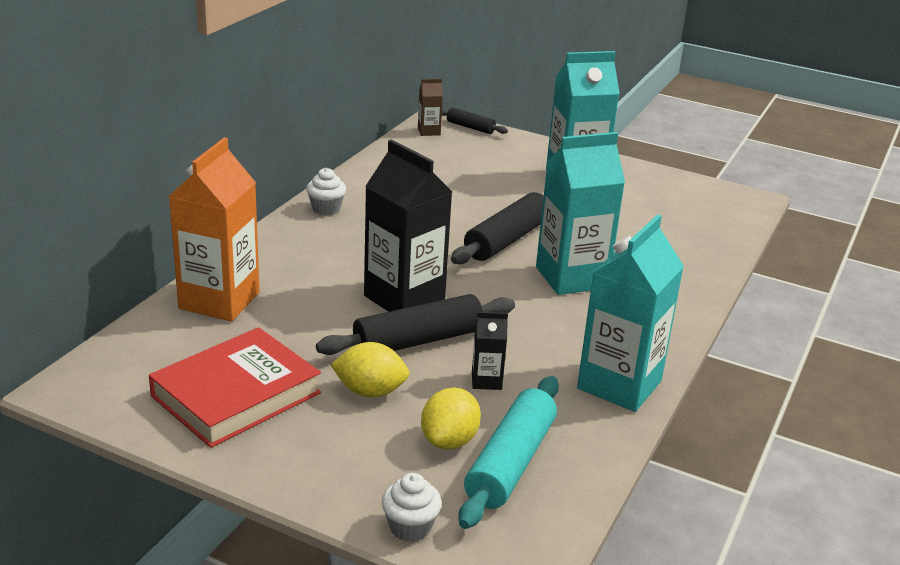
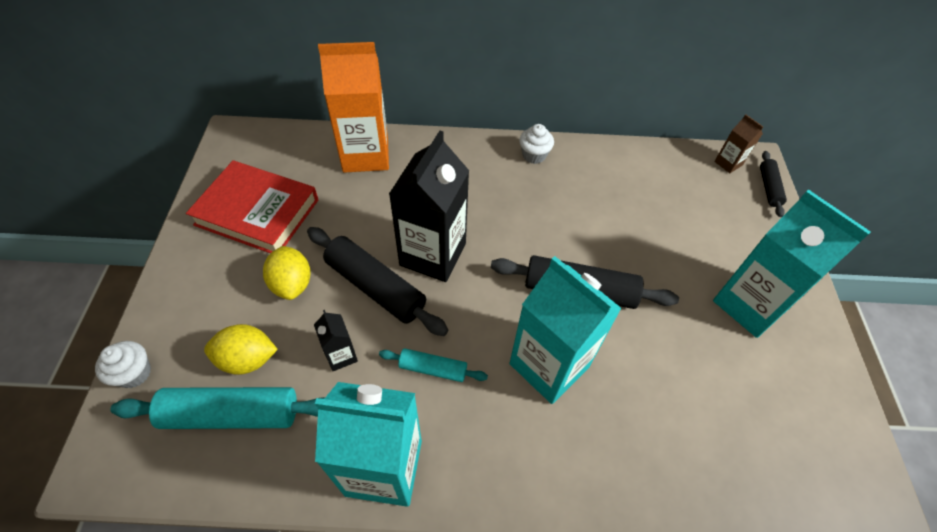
camera: 65 degrees right, 25 degrees up
none -> turquoise rolling pin [379,348,488,382]

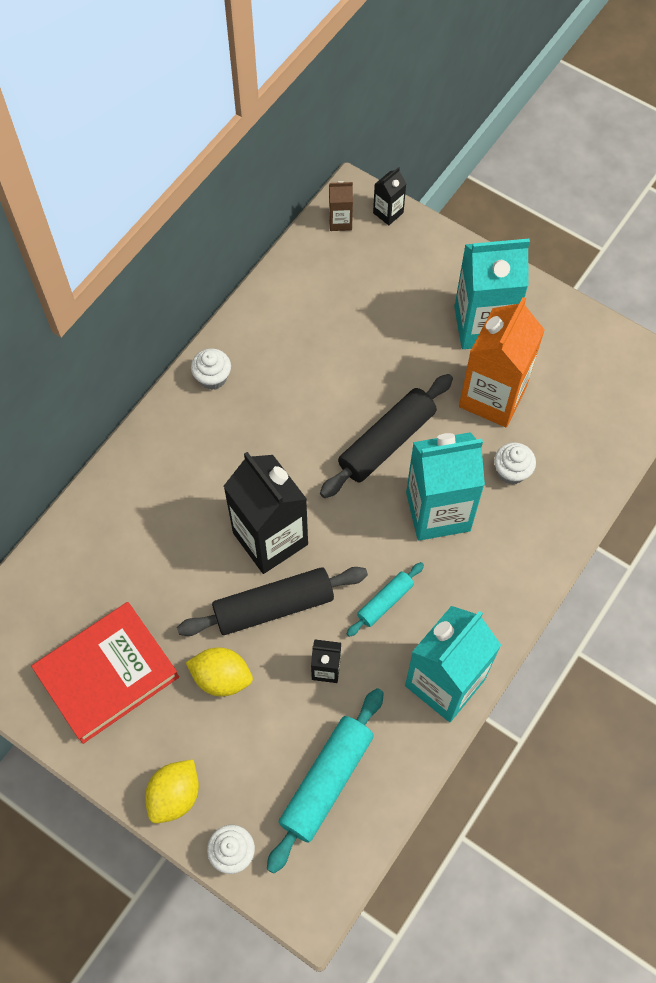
camera: 55 degrees left, 10 degrees up
yellow lemon [204,324,278,375] -> yellow lemon moved to [145,759,199,823]
orange carton [318,42,389,173] -> orange carton moved to [459,297,545,427]
black rolling pin [760,151,787,217] -> black carton [373,167,406,225]
none -> white cupcake [494,442,536,485]

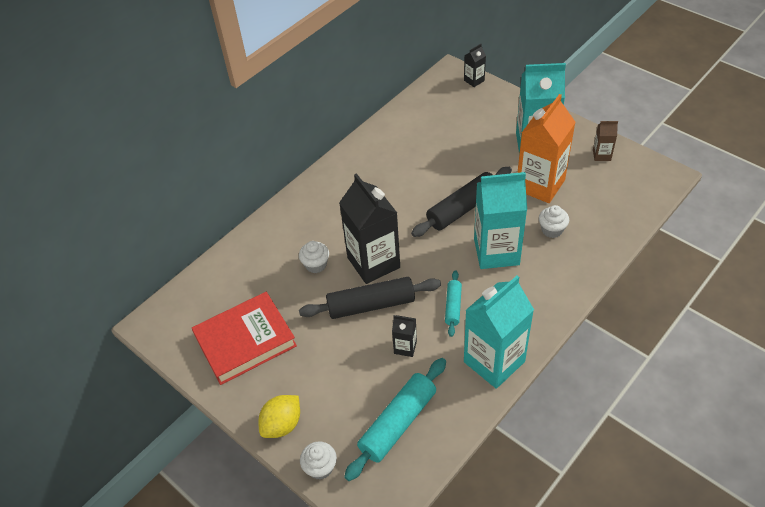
camera: 10 degrees right, 15 degrees down
yellow lemon [186,647,253,696] -> none
white cupcake [191,348,231,390] -> white cupcake moved to [299,241,329,273]
brown carton [329,181,353,231] -> brown carton moved to [593,121,618,161]
turquoise rolling pin [347,562,424,637] -> turquoise rolling pin turned 45 degrees counterclockwise [445,270,462,337]

